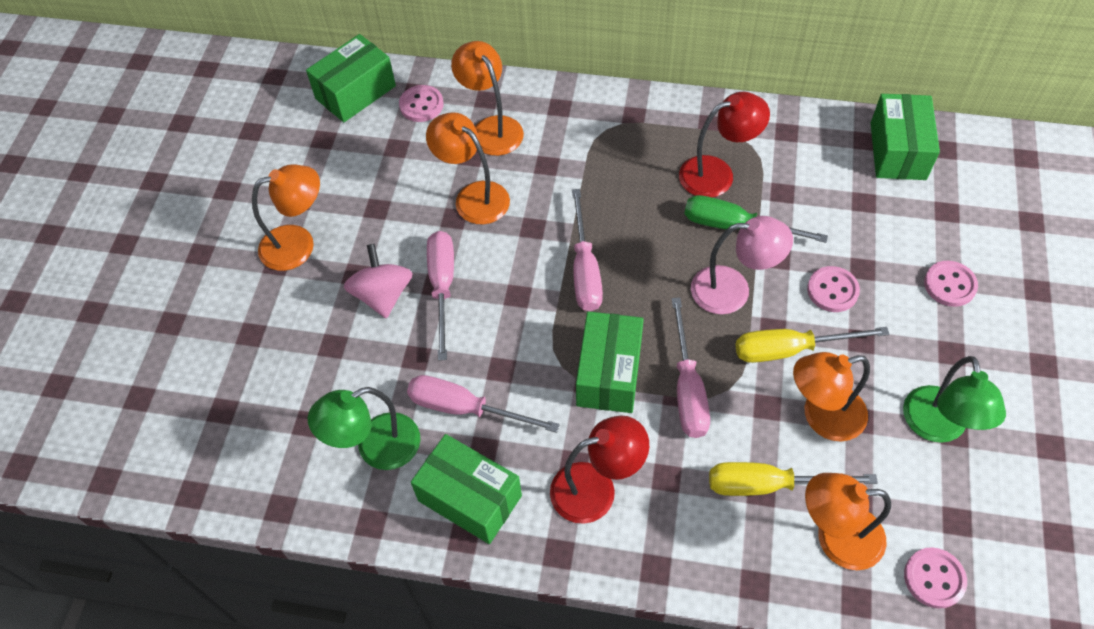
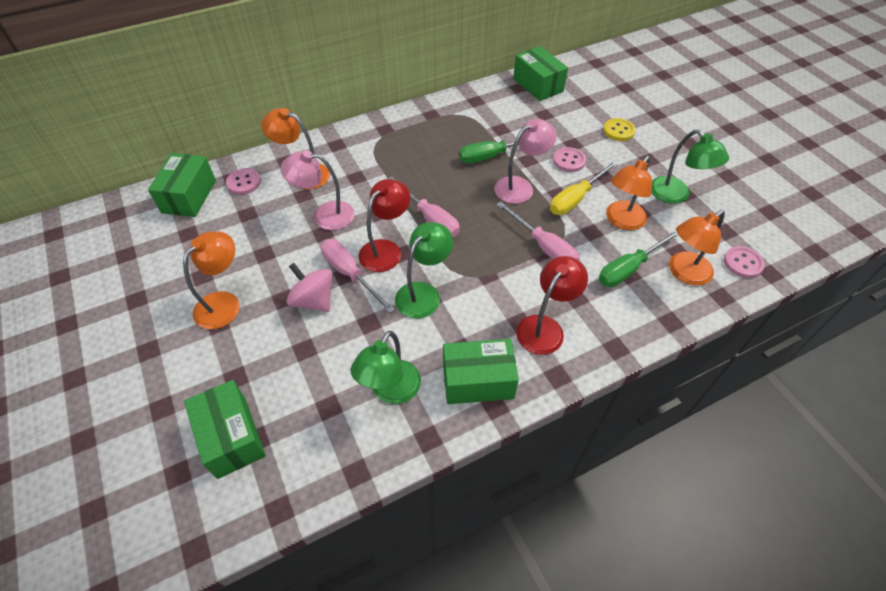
camera: 40 degrees left, 5 degrees down
pink screwdriver [407,375,560,433] -> none
orange lamp [426,112,510,224] -> pink lamp [280,150,354,230]
green box [576,311,644,413] -> green box moved to [184,380,266,479]
red lamp [679,92,770,197] -> red lamp moved to [359,179,410,272]
yellow screwdriver [709,462,878,496] -> green screwdriver [599,230,678,287]
pink button [924,261,978,307] -> yellow button [603,118,635,141]
none -> green lamp [395,222,453,319]

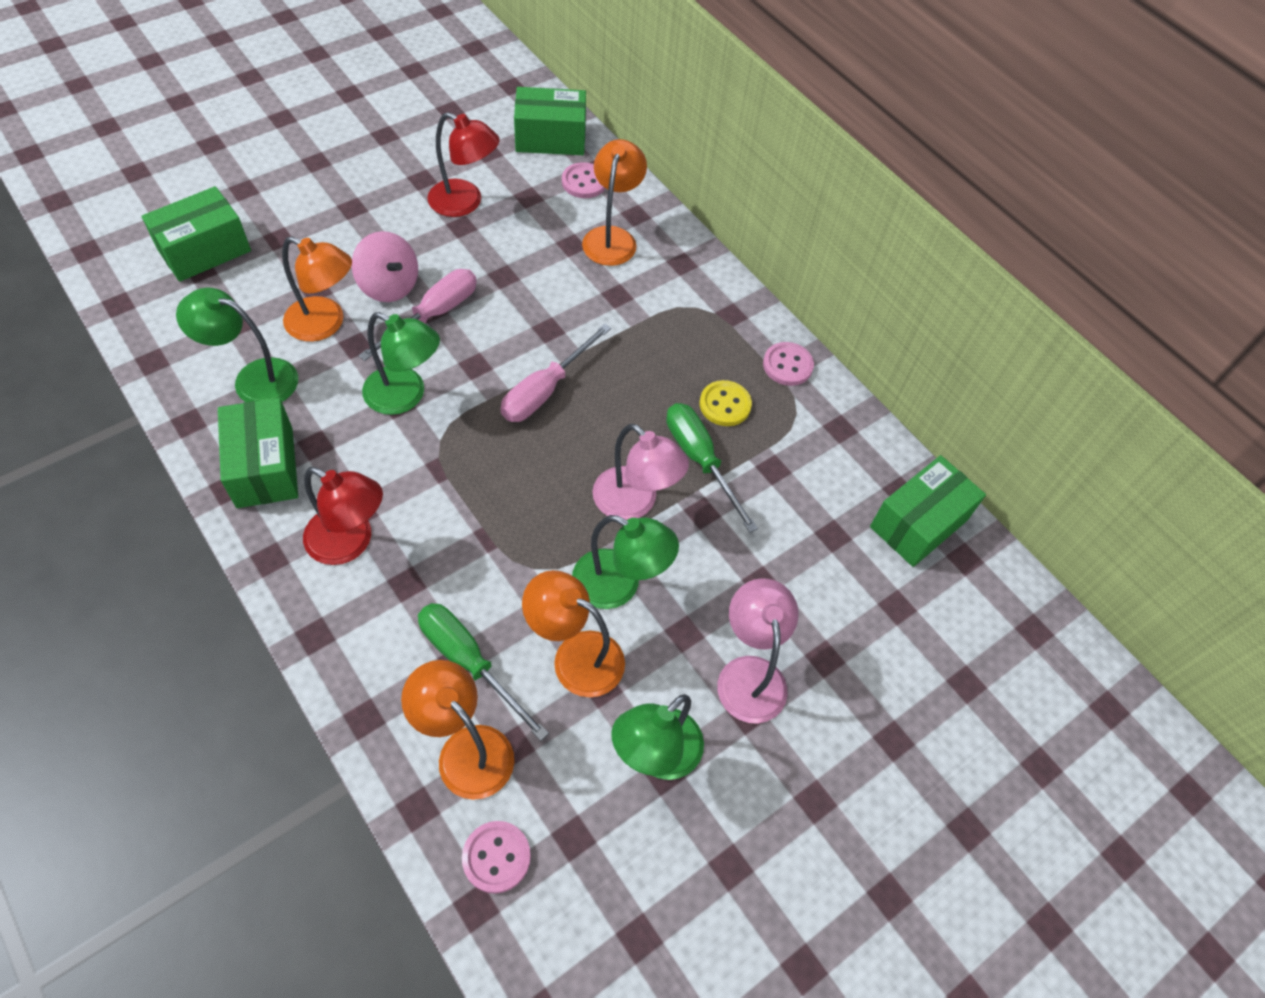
camera: 75 degrees right, 5 degrees up
orange lamp [183,231,240,329] -> orange lamp moved to [282,236,352,342]
pink lamp [280,150,354,230] -> pink lamp moved to [717,578,799,724]
pink spinning top [287,263,333,312] -> pink spinning top turned 105 degrees clockwise [352,231,418,302]
red lamp [359,179,410,272] -> red lamp moved to [427,112,500,217]
pink screwdriver [496,201,580,260] -> none
yellow screwdriver [550,161,619,215] -> green lamp [572,515,679,609]
pink button [553,147,586,172] -> pink button moved to [763,342,814,386]
yellow button [603,118,635,141] -> yellow button moved to [700,380,752,426]

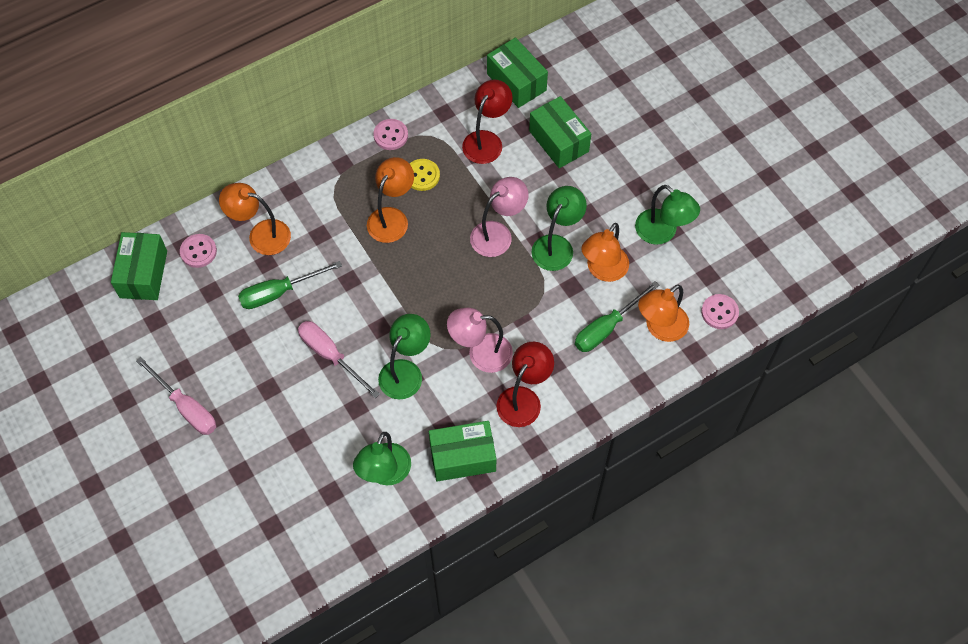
camera: 80 degrees left, 5 degrees up
green box [141,186,251,282] -> green box moved to [529,96,591,168]
orange lamp [282,236,352,342] -> orange lamp moved to [367,157,414,243]
pink spinning top [352,231,418,302] -> none
red lamp [427,112,500,217] -> red lamp moved to [462,80,513,164]
pink screwdriver [500,324,611,422] -> pink screwdriver moved to [136,357,216,435]
green screwdriver [666,403,758,533] -> green screwdriver moved to [238,261,342,309]
pink lamp [717,578,799,724] -> pink lamp moved to [447,308,513,373]

